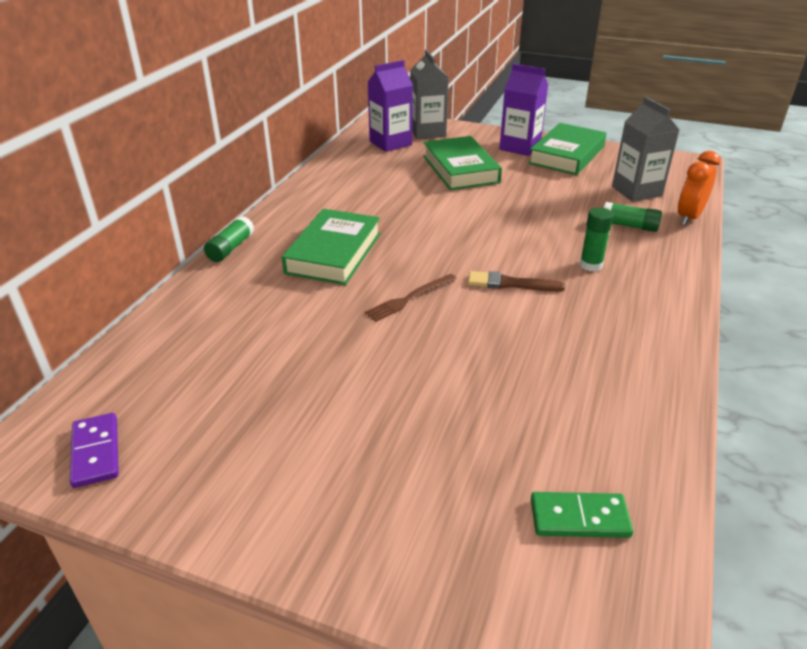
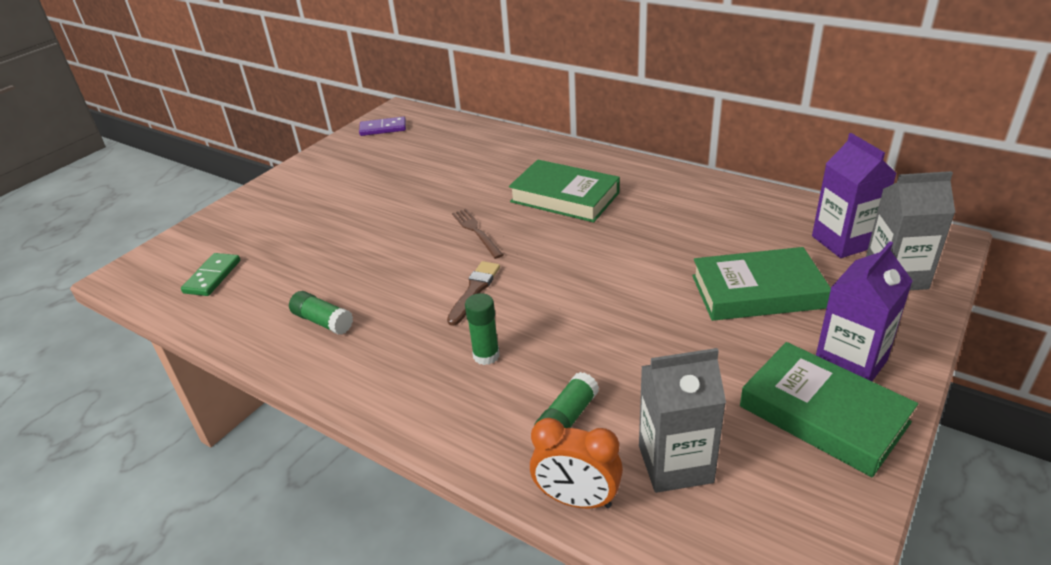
camera: 105 degrees right, 0 degrees up
green glue stick [204,216,254,262] -> green glue stick moved to [289,291,353,335]
orange clock [678,151,720,225] -> orange clock turned 150 degrees clockwise [530,418,623,509]

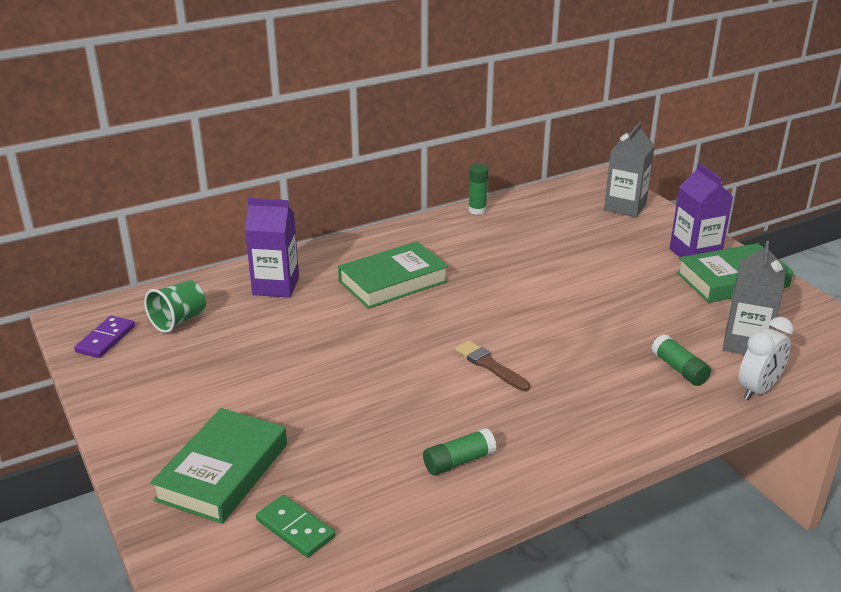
camera: 65 degrees left, 5 degrees down
brown fork [452,209,503,259] -> none
green glue stick [465,293,500,365] -> green glue stick moved to [469,164,488,215]
orange clock [530,418,623,509] -> white clock [739,317,794,400]
green book [692,247,831,321] -> green book moved to [150,408,287,524]
purple carton [812,133,897,258] -> purple carton moved to [245,198,299,298]
none -> green cup [144,280,206,333]

